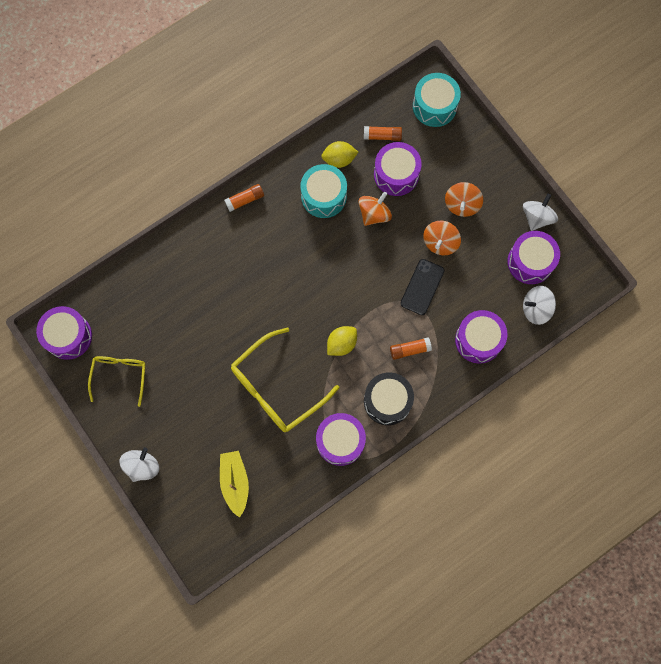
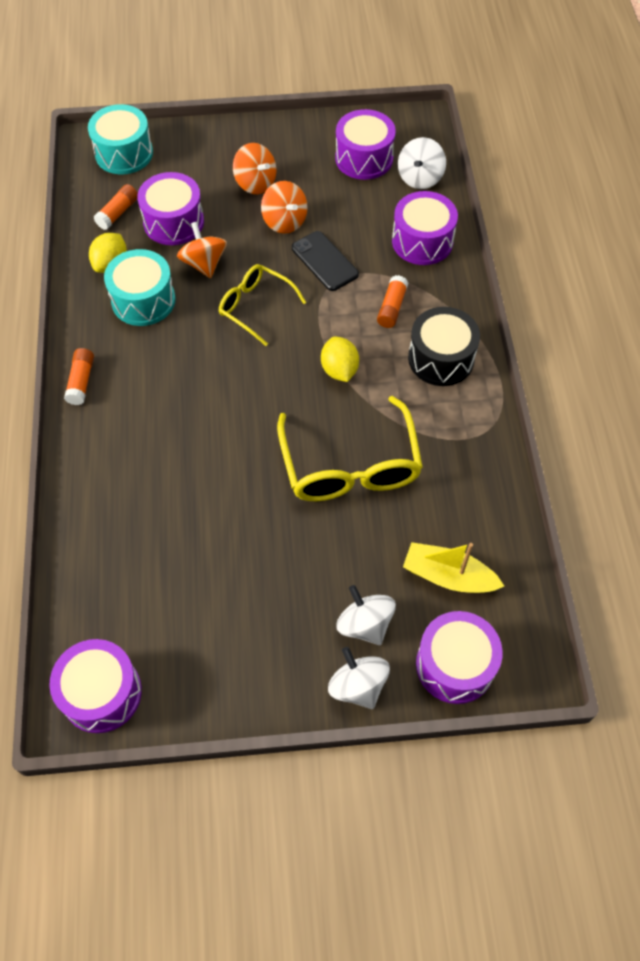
camera: 60 degrees left, 15 degrees down
yellow glasses [88,356,146,407] -> yellow glasses moved to [219,264,306,346]
purple drum [316,413,366,466] -> purple drum moved to [416,611,503,704]
white spinning top [523,194,558,231] -> white spinning top moved to [336,585,396,645]

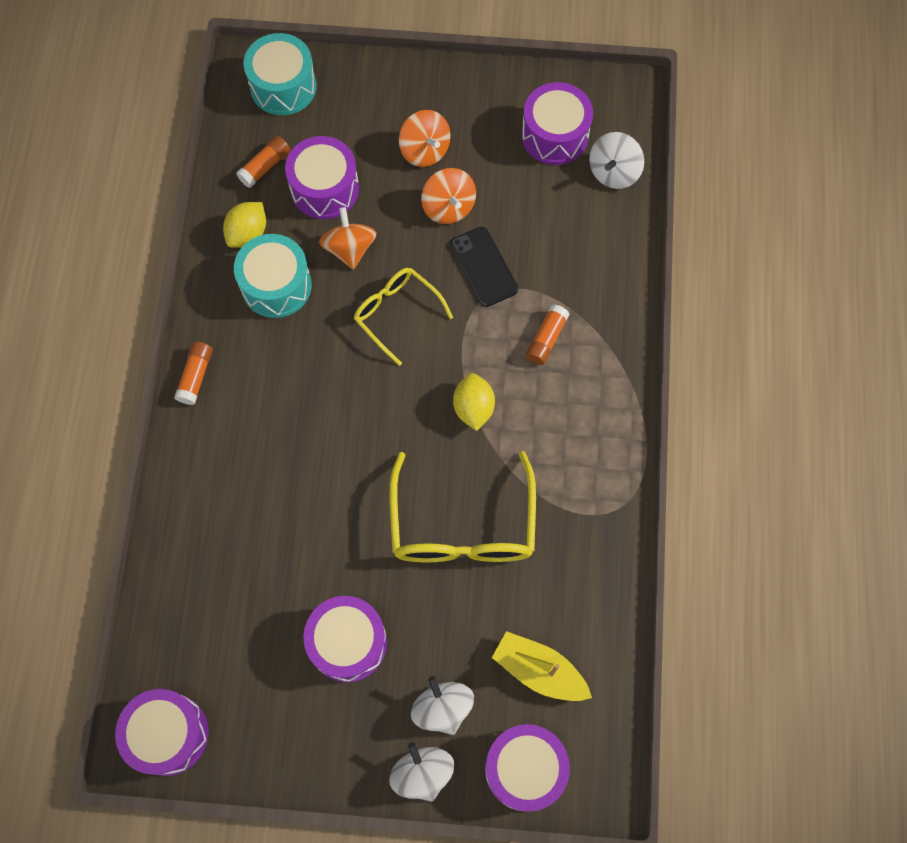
camera: 10 degrees right, 10 degrees up
purple drum [392,191,458,265] -> purple drum moved to [303,596,387,682]
black drum [408,307,480,386] -> none

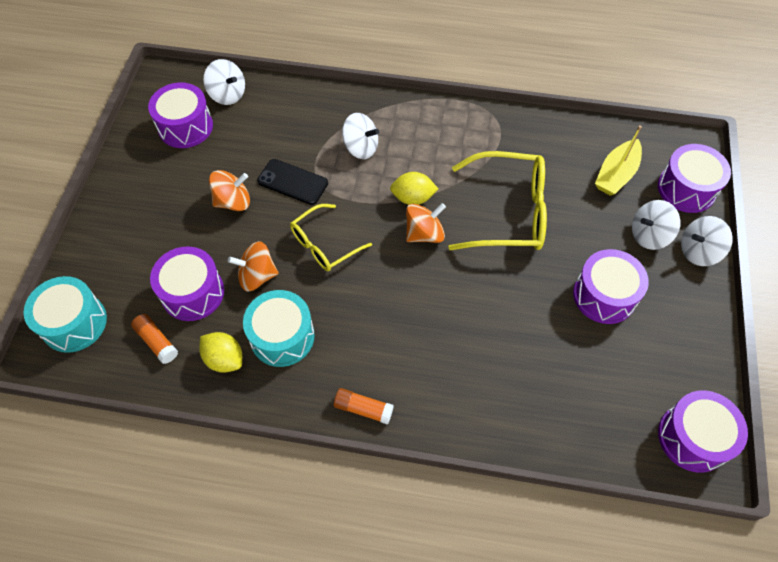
camera: 85 degrees left, 10 degrees down
orange spinning top [399,110,451,167] -> orange spinning top moved to [406,203,446,243]
black phone [450,227,518,307] -> black phone turned 45 degrees clockwise [257,159,328,205]
orange glue stick [526,304,569,365] -> white spinning top [342,113,379,159]

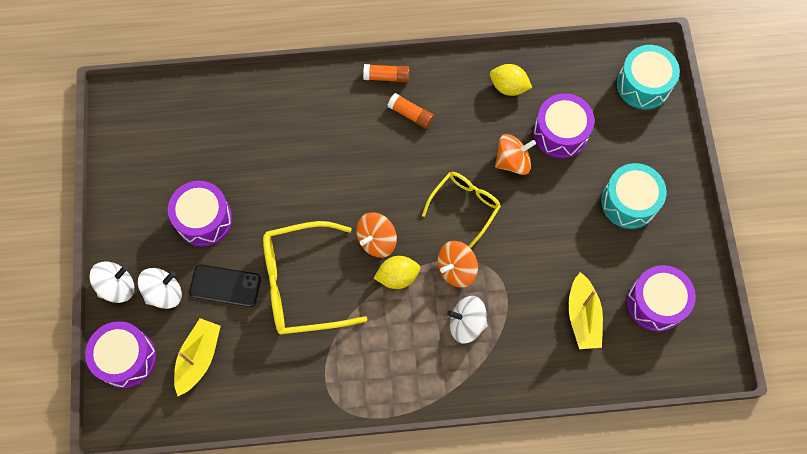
camera: 165 degrees right, 10 degrees up
orange glue stick [131,314,178,364] -> orange glue stick moved to [388,93,434,129]
white spinning top [203,59,245,105] -> none
orange spinning top [209,170,250,211] -> orange spinning top moved to [438,241,478,288]
turquoise drum [243,290,315,367] -> turquoise drum moved to [601,163,667,229]
black phone [257,159,328,205] -> black phone moved to [189,265,261,307]
purple drum [658,391,748,473] -> none
none -> yellow boat [568,272,603,349]

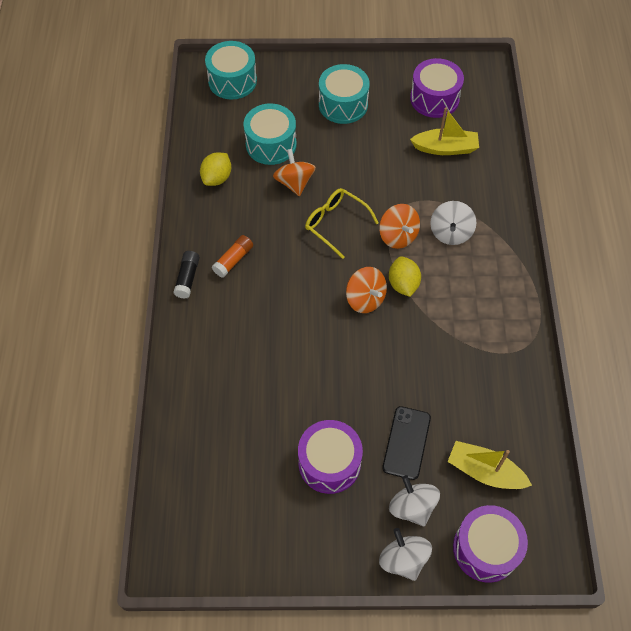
camera: 85 degrees left, 10 degrees down
yellow glasses [263,221,367,334] -> none
orange glue stick [363,64,409,83] -> black glue stick [173,251,200,299]
purple drum [533,93,594,159] -> turquoise drum [244,104,297,165]

